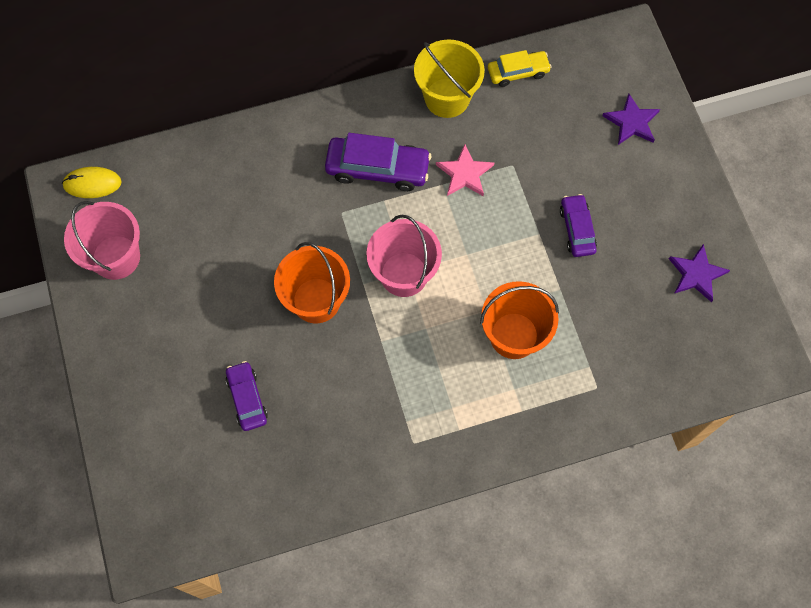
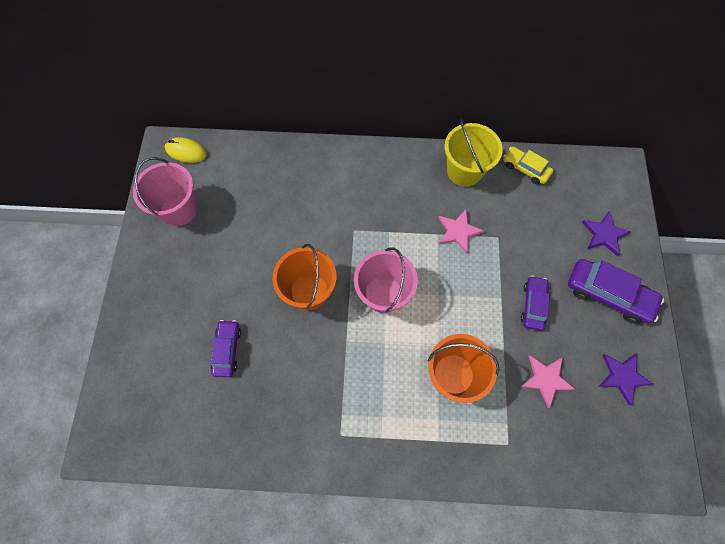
camera: 20 degrees right, 0 degrees up
purple car [325,133,431,191] -> purple car moved to [568,259,664,324]
yellow car [488,50,552,87] -> yellow car turned 150 degrees counterclockwise [503,147,553,184]
none -> pink star [520,356,575,408]

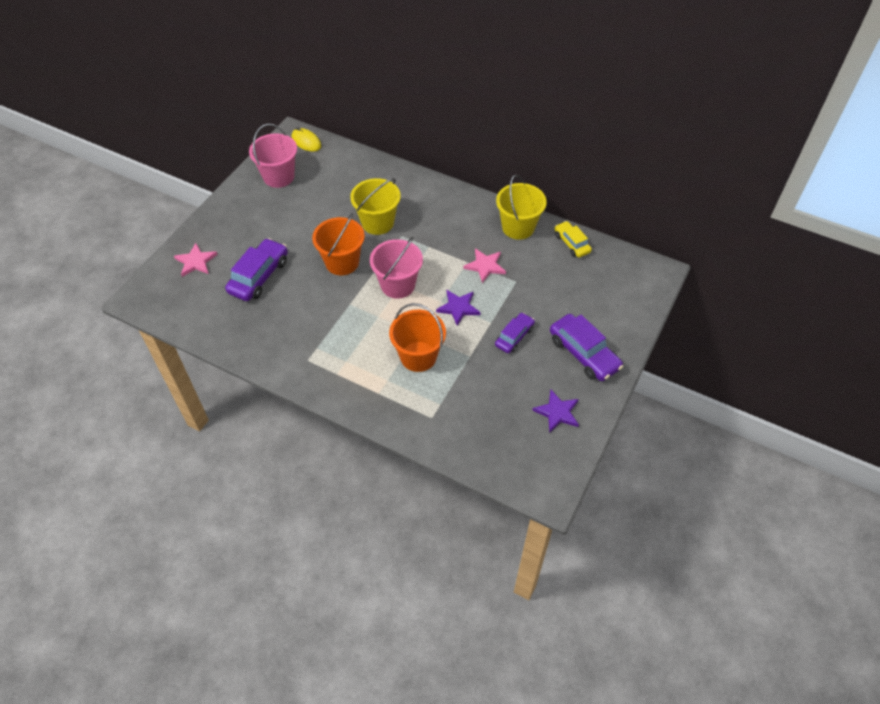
camera: 25 degrees right, 15 degrees down
purple car [211,320,241,377] -> purple car [225,238,288,301], size x1.62
pink star [520,356,575,408] -> pink star moved to [174,243,218,277]
purple star [582,211,631,256] -> purple star moved to [436,290,481,326]
none -> yellow bucket [350,178,401,235]

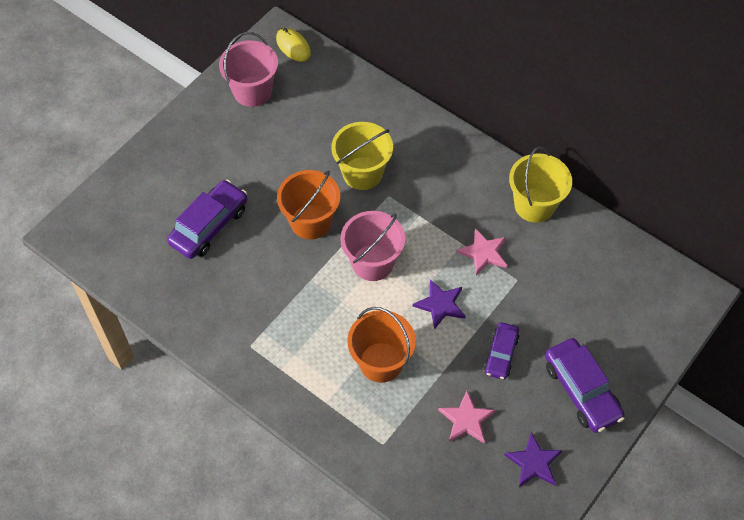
camera: 10 degrees right, 5 degrees up
pink star [174,243,218,277] -> pink star moved to [438,391,495,443]
purple car [495,312,535,353] -> purple car turned 150 degrees clockwise [484,322,520,380]
yellow car [555,221,592,258] -> none

